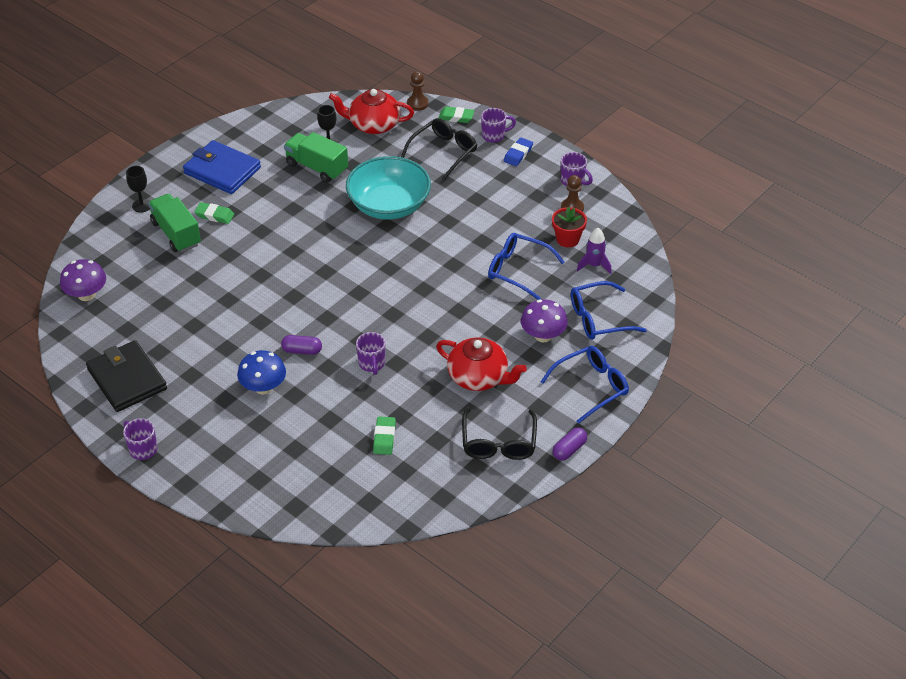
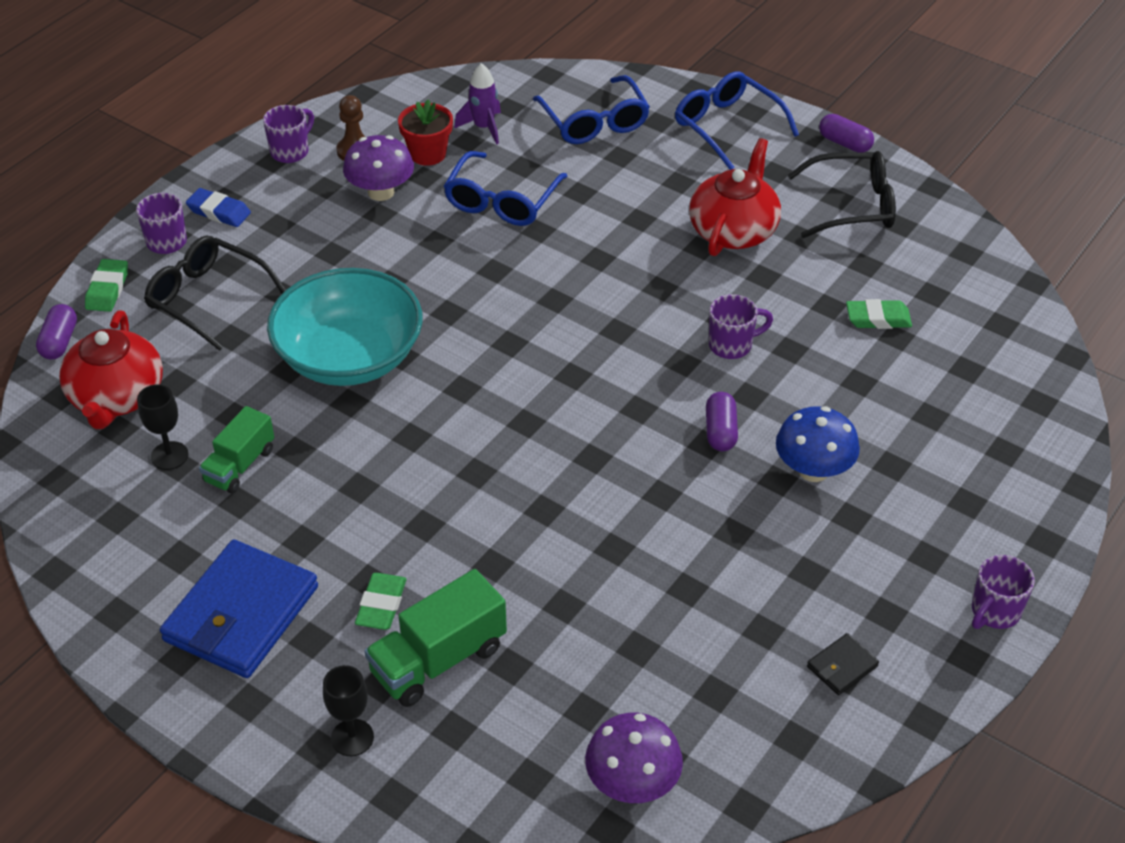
camera: 95 degrees left, 0 degrees up
black wallet [86,340,167,412] -> black wallet [807,633,879,695], size x0.43
green truck [284,132,348,183] -> green truck [199,406,274,494], size x0.66
brown pawn [407,71,429,111] -> purple capsule [36,304,77,360]
purple mushroom [521,299,568,342] -> purple mushroom moved to [343,135,414,201]

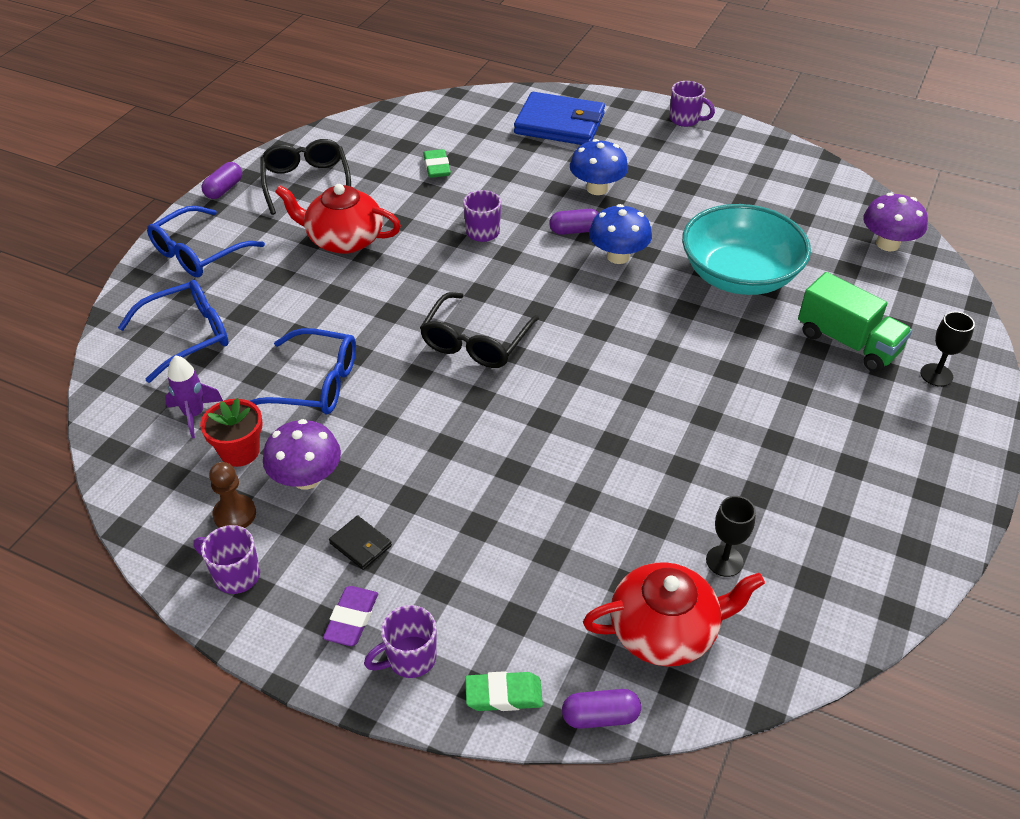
camera: 100 degrees left, 0 degrees up
black glasses [144,236,286,351] -> black glasses moved to [420,292,539,368]
blue wallet [160,539,318,678] -> blue wallet moved to [514,92,605,145]
blue eraser [186,188,251,227] -> purple eraser [323,586,378,646]
green truck [199,406,274,494] -> none
turquoise bowl [267,268,423,386] -> turquoise bowl moved to [682,204,811,295]
green eraser [355,573,407,630] -> none
black wallet [807,633,879,695] -> black wallet moved to [329,515,392,570]
none -> blue mushroom [589,204,652,264]

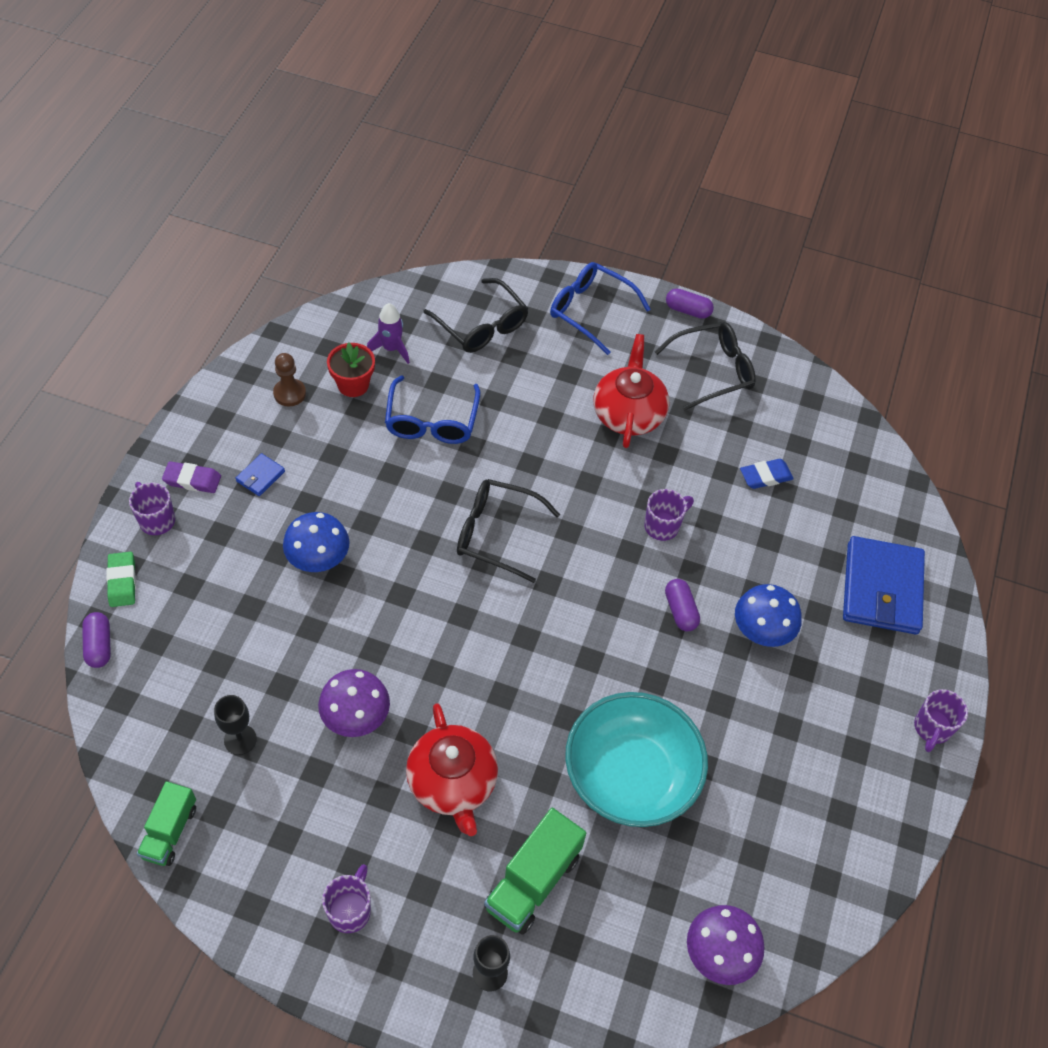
camera: 80 degrees right, 10 degrees up
blue glasses [118,280,229,383] -> black glasses [423,278,529,353]
purple mug [193,525,260,594] -> purple mug moved to [322,864,371,933]
purple mushroom [263,419,341,490] -> purple mushroom moved to [318,669,390,737]
black wallet [329,515,392,570] -> blue wallet [236,453,285,496]
green eraser [423,149,451,178] -> blue eraser [740,459,794,489]
red teapot [583,562,765,667] -> red teapot moved to [406,703,498,836]
blue mushroom [589,204,652,264] -> blue mushroom moved to [283,512,350,572]
none -> green truck [137,781,196,866]

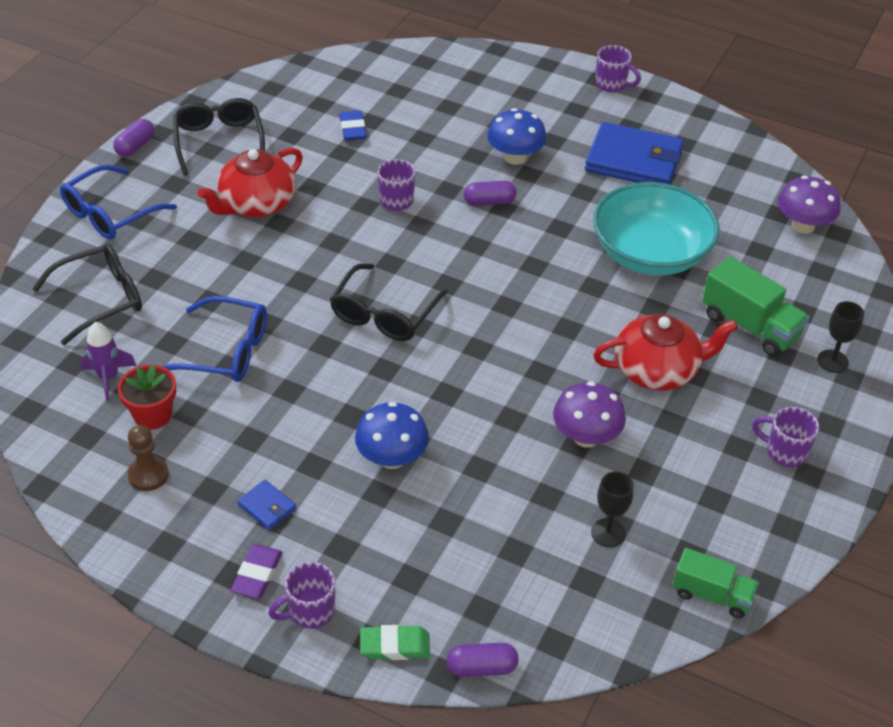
camera: 80 degrees left, 10 degrees down
red teapot [593,334,669,448] -> red teapot turned 60 degrees counterclockwise [198,148,303,217]
blue wallet [843,536,925,635] -> blue wallet moved to [585,122,684,184]

